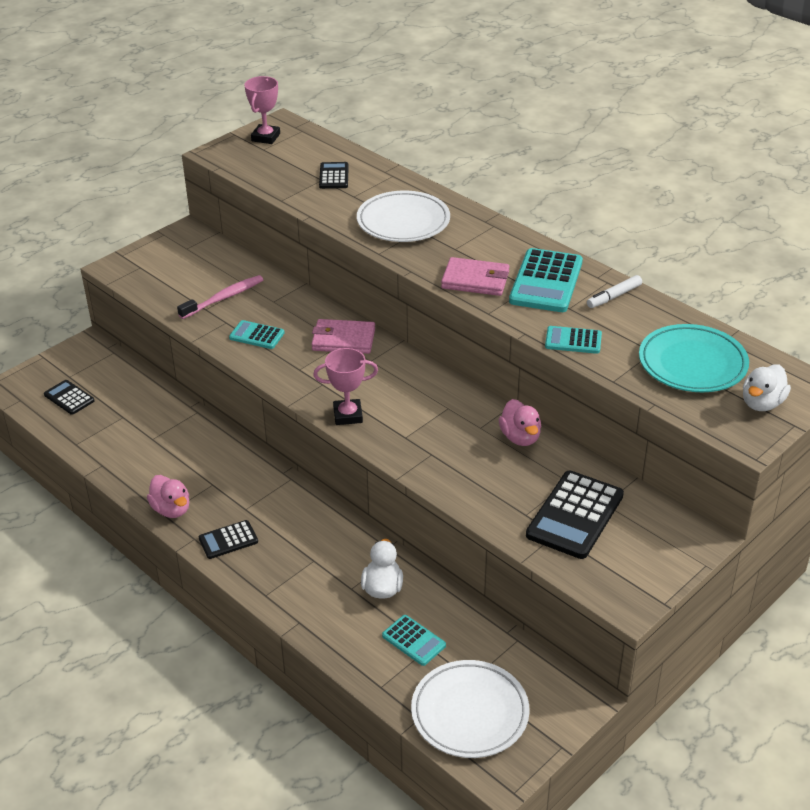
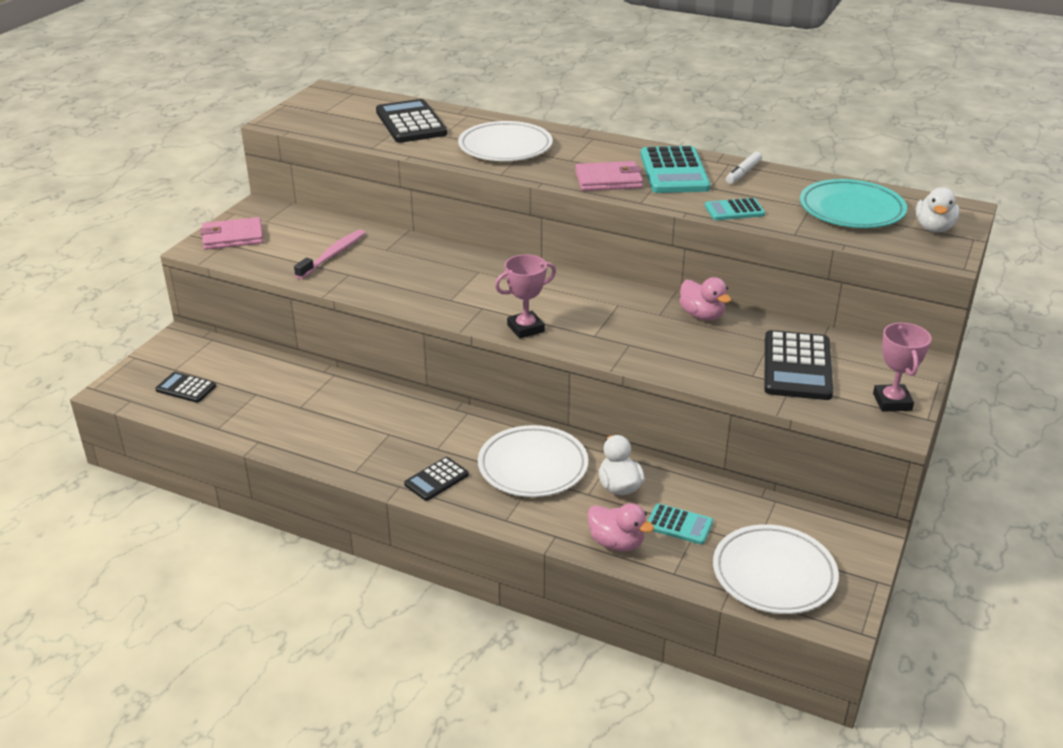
camera: 20 degrees left, 5 degrees down
pink duck [147,475,189,518] -> pink duck moved to [587,503,654,551]
turquoise calculator [229,320,285,349] -> none
pink trophy [244,76,280,144] -> pink trophy moved to [873,323,932,412]
pink wallet [311,319,375,354] -> pink wallet moved to [200,217,263,250]
black calculator [319,162,349,189] -> black calculator [376,99,447,143], size x1.81
none -> white plate [478,425,588,497]

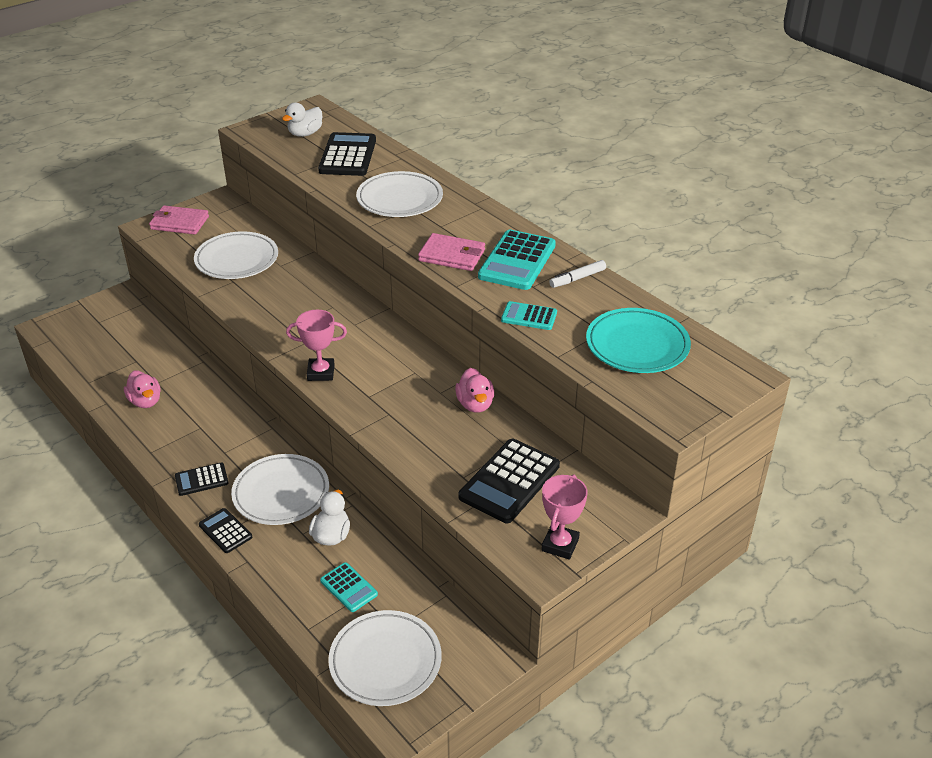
camera: 25 degrees right, 5 degrees up
black calculator [155,372,216,403] -> black calculator moved to [199,508,252,553]
pink toothbrush [294,229,365,279] -> white plate [194,231,278,279]
pink duck [587,503,654,551] -> pink duck moved to [124,370,161,408]
white duck [916,187,960,233] -> white duck moved to [282,102,322,137]

